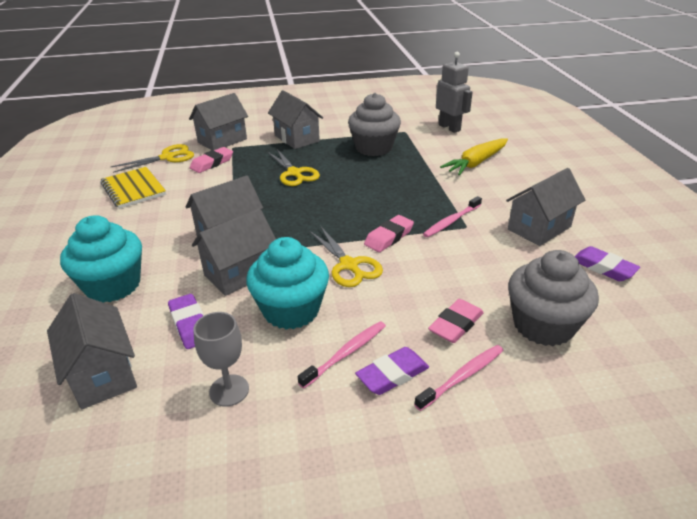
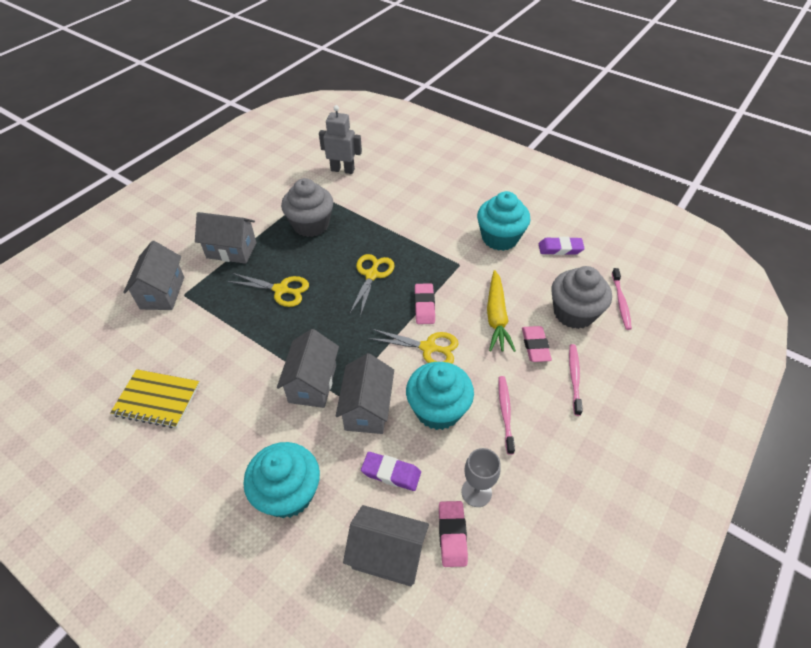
camera: 45 degrees left, 15 degrees up
yellow scissors [111,144,194,173] -> yellow scissors moved to [349,254,395,317]
pink eraser [190,147,233,173] -> pink eraser moved to [439,501,468,567]
purple eraser [355,347,429,395] -> none
pink toothbrush [423,196,482,237] -> pink toothbrush moved to [612,268,632,330]
yellow carrot [440,138,508,176] -> yellow carrot moved to [487,270,516,352]
grey house [506,168,585,246] -> turquoise cupcake [477,191,531,251]

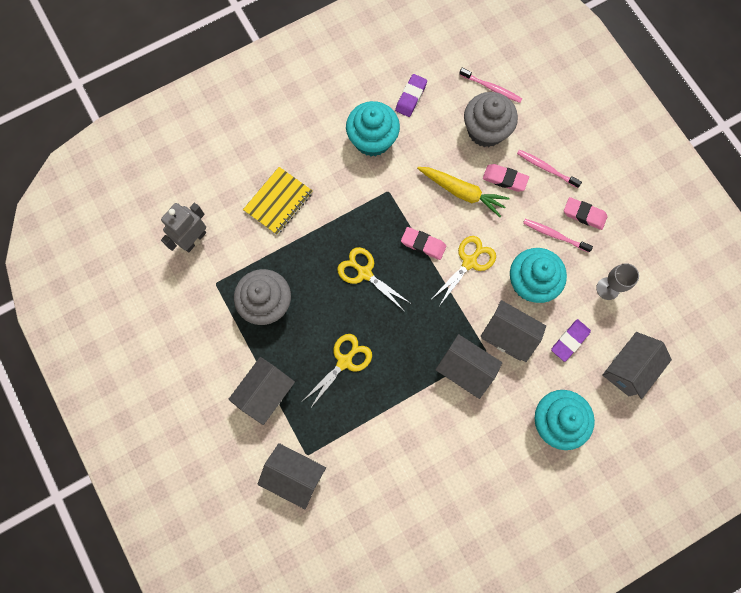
camera: 65 degrees left, 25 degrees up
yellow notebook [110,369,200,428] -> yellow notebook moved to [243,167,313,235]
pink eraser [439,501,468,567] -> pink eraser moved to [564,197,608,230]

